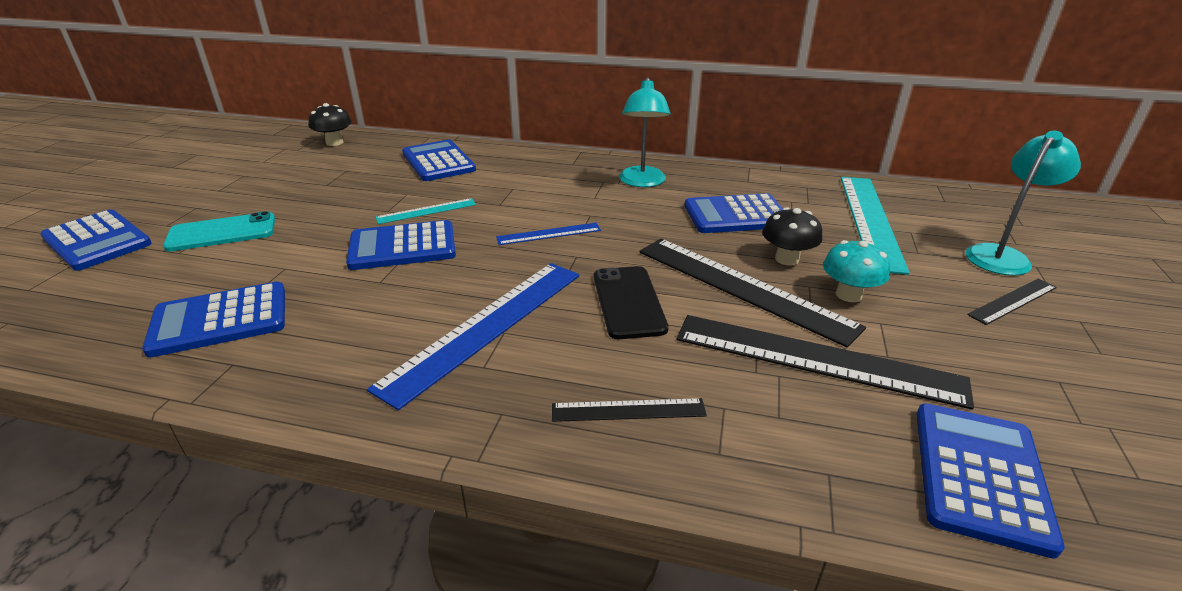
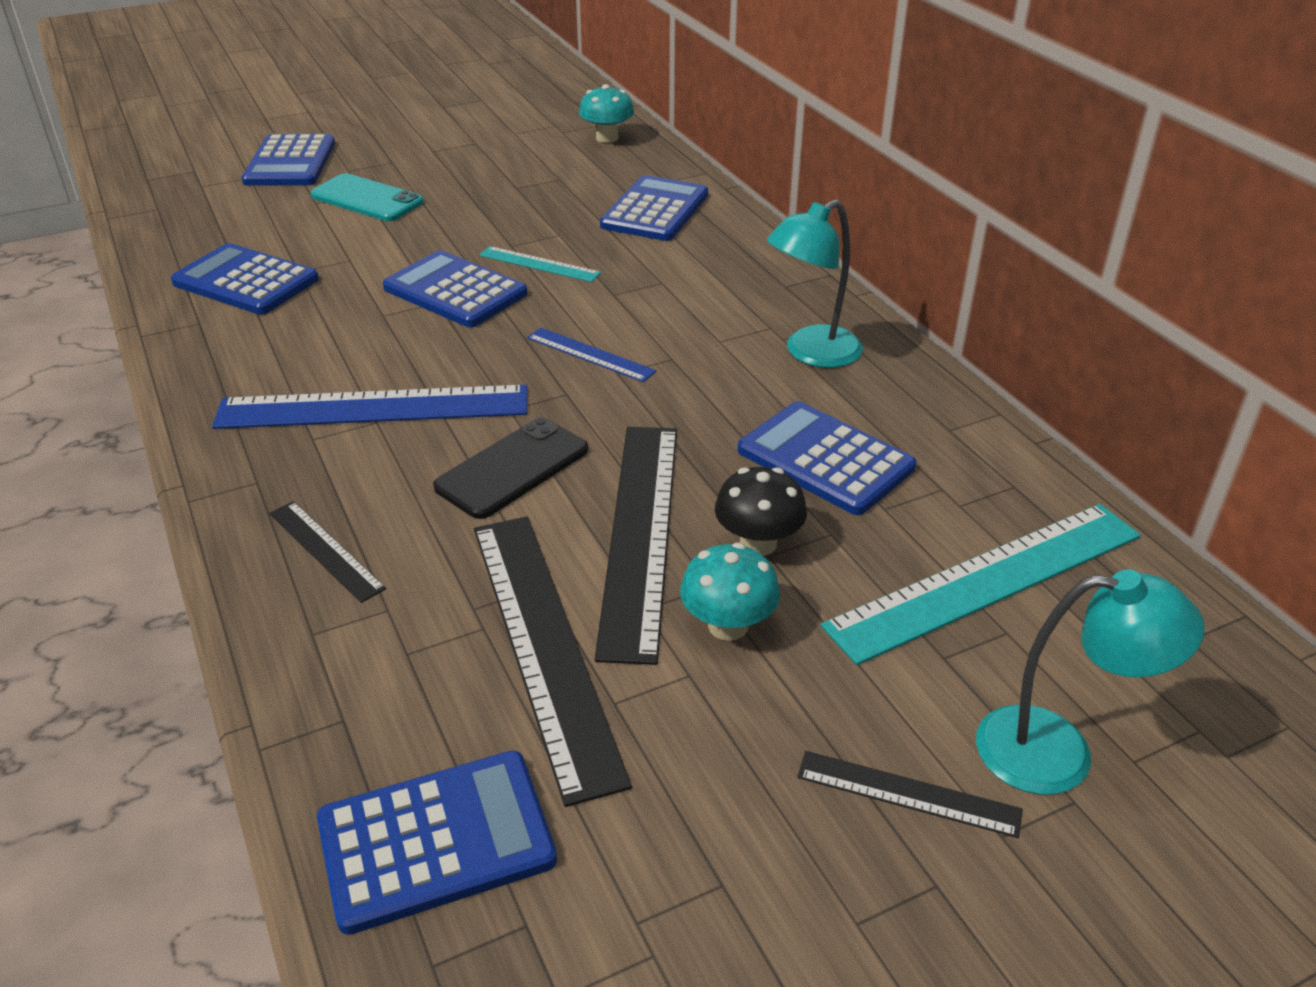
camera: 50 degrees right, 5 degrees up
black mushroom [308,103,352,146] -> turquoise mushroom [579,84,634,143]

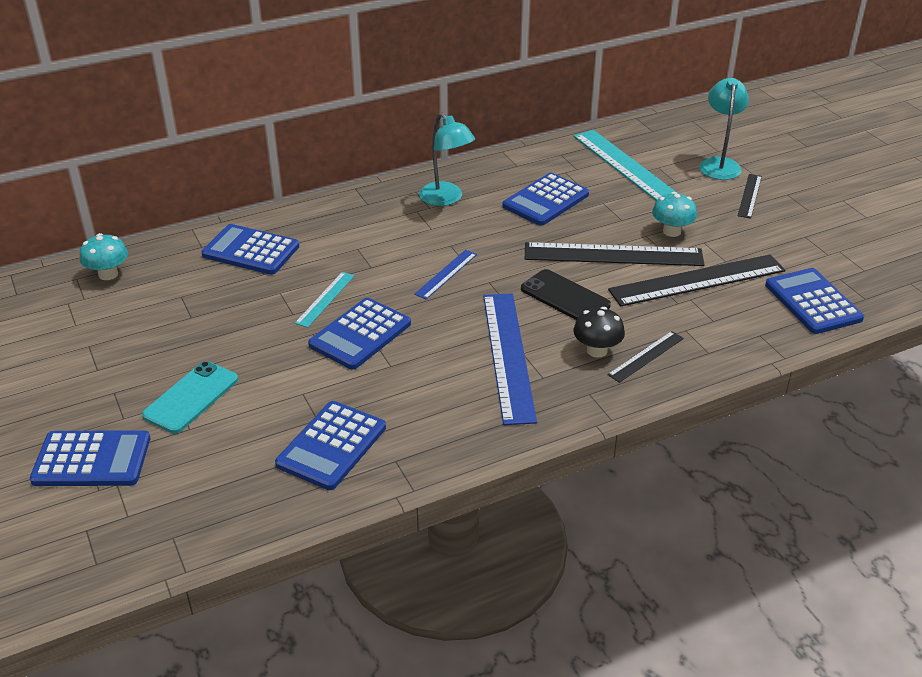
camera: 90 degrees left, 0 degrees up
black mushroom [715,467,807,556] -> black mushroom moved to [573,307,625,358]

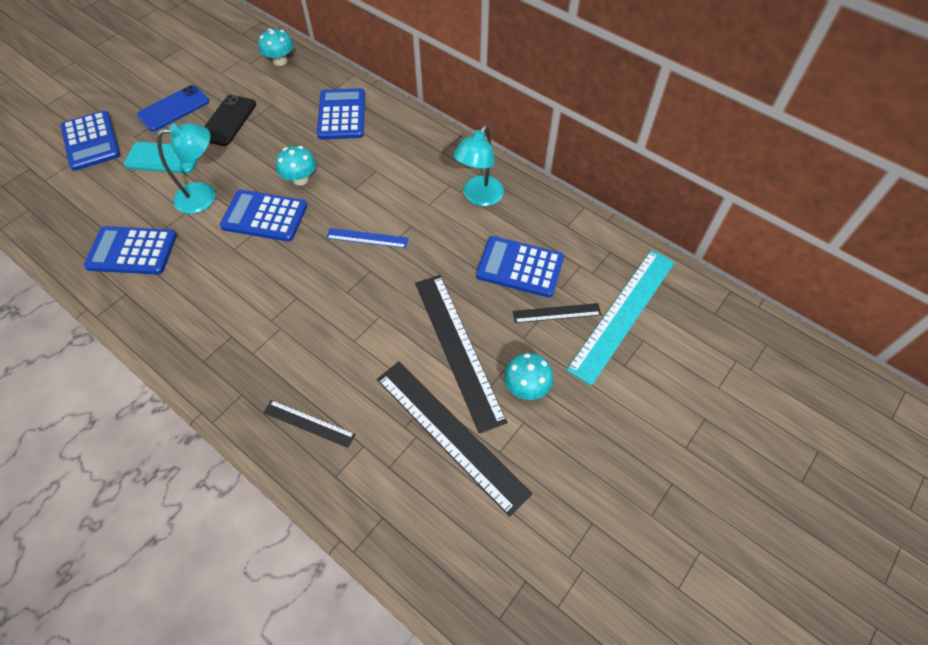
camera: 65 degrees right, 20 degrees up
turquoise ruler [295,272,355,328] -> turquoise mushroom [276,146,316,186]
blue ruler [483,294,537,425] -> none
black phone [521,269,611,320] -> black phone moved to [204,95,256,146]
black mushroom [573,307,625,358] -> none
turquoise lamp [699,78,749,180] -> turquoise lamp moved to [157,123,215,214]
black ruler [738,174,762,219] -> black ruler moved to [513,303,601,323]
blue calculator [765,268,864,334] -> none
none -> blue phone [137,85,209,131]

